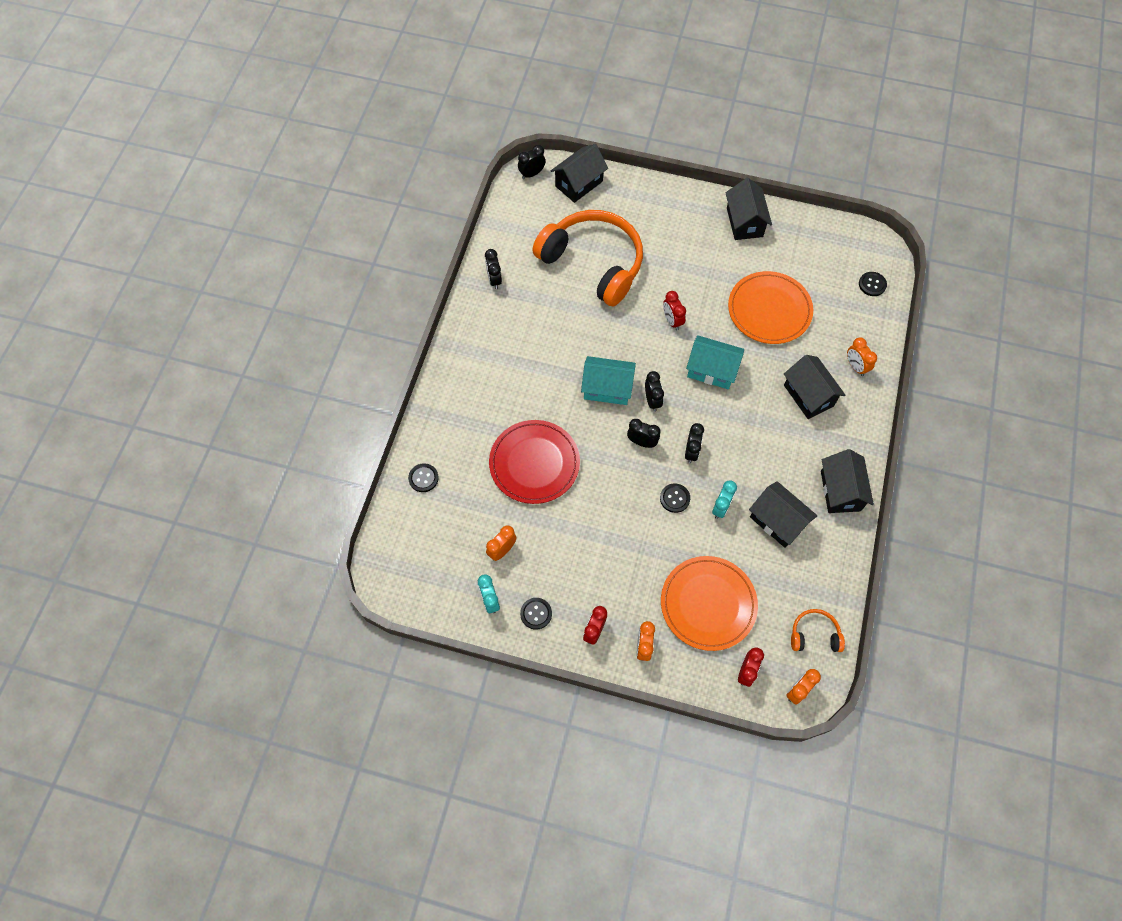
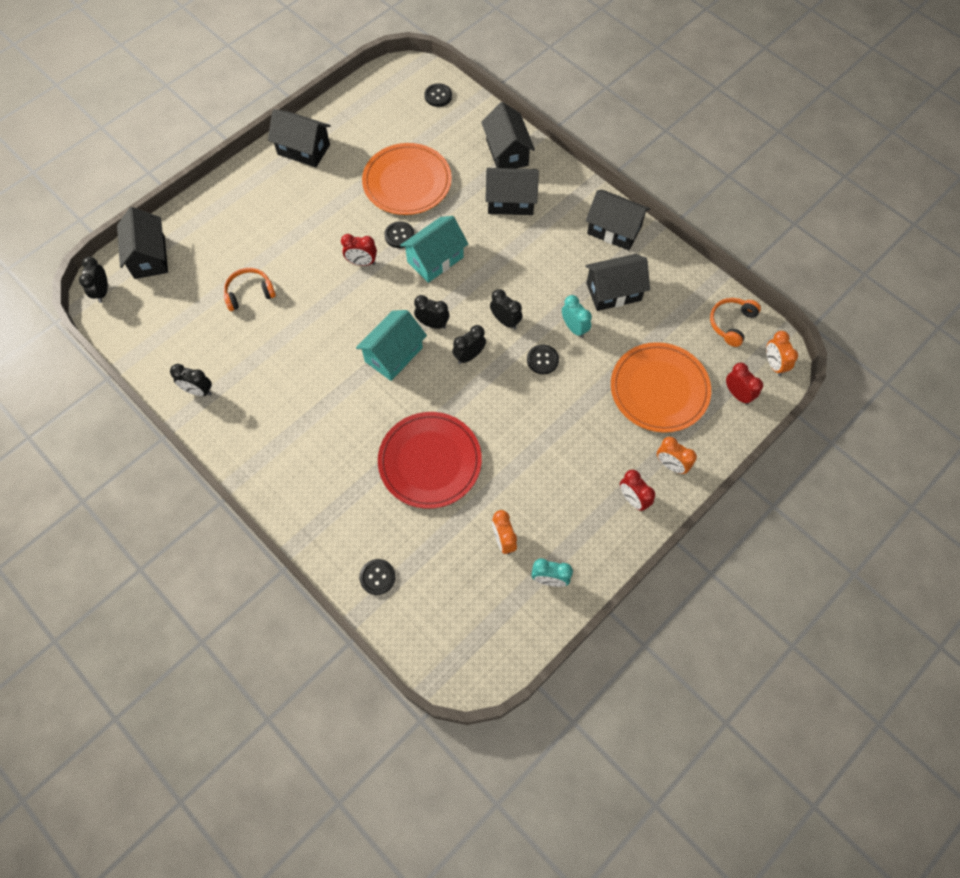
camera: 60 degrees left, 0 degrees up
black button [520,598,552,629] -> black button moved to [384,221,415,248]
orange headphones [532,210,643,306] -> orange headphones [224,268,276,311], size x0.42
orange clock [847,337,877,376] -> black house [481,102,535,169]

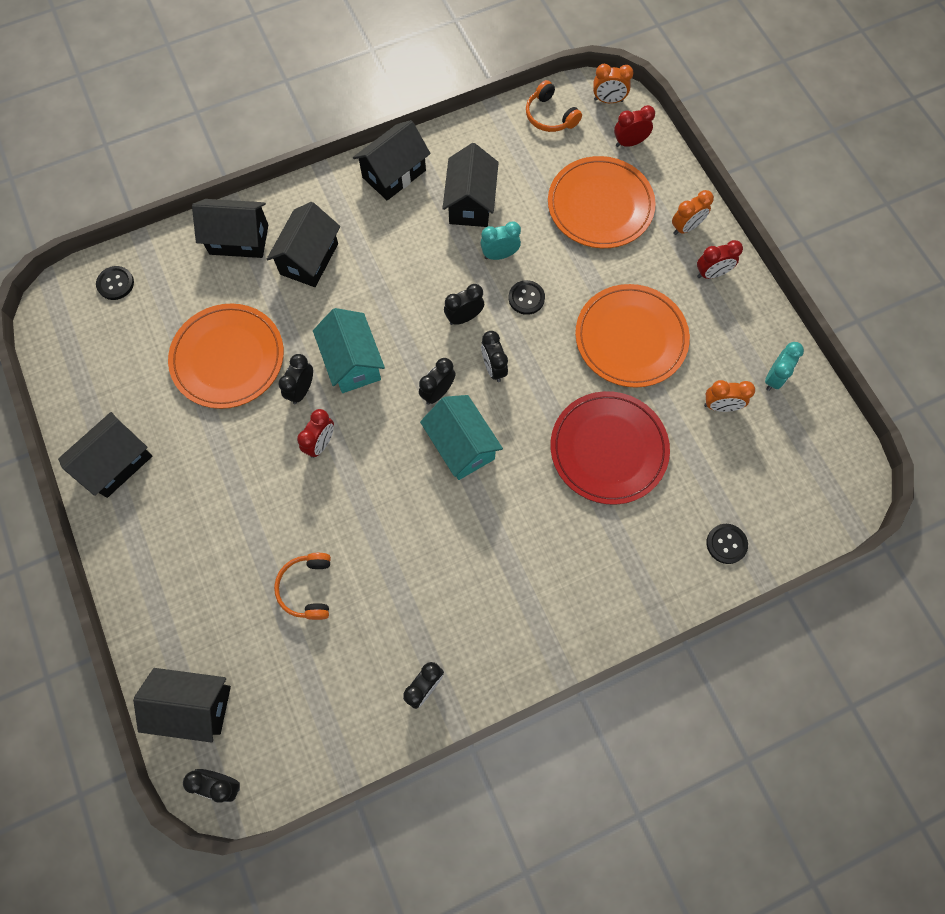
camera: 70 degrees left, 5 degrees up
black button [384,221,415,248] -> black clock [278,354,313,404]
none -> orange plate [575,284,690,388]

